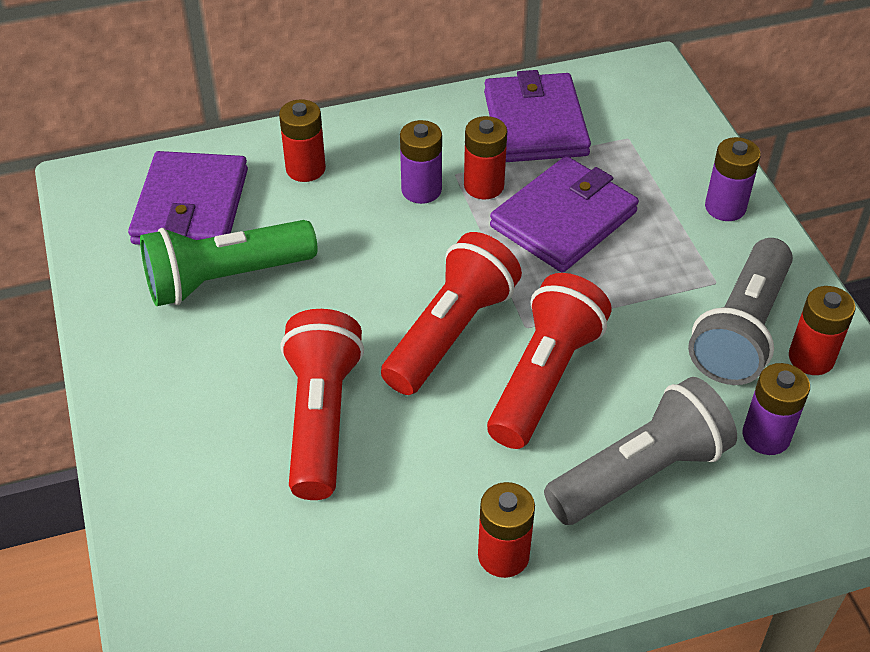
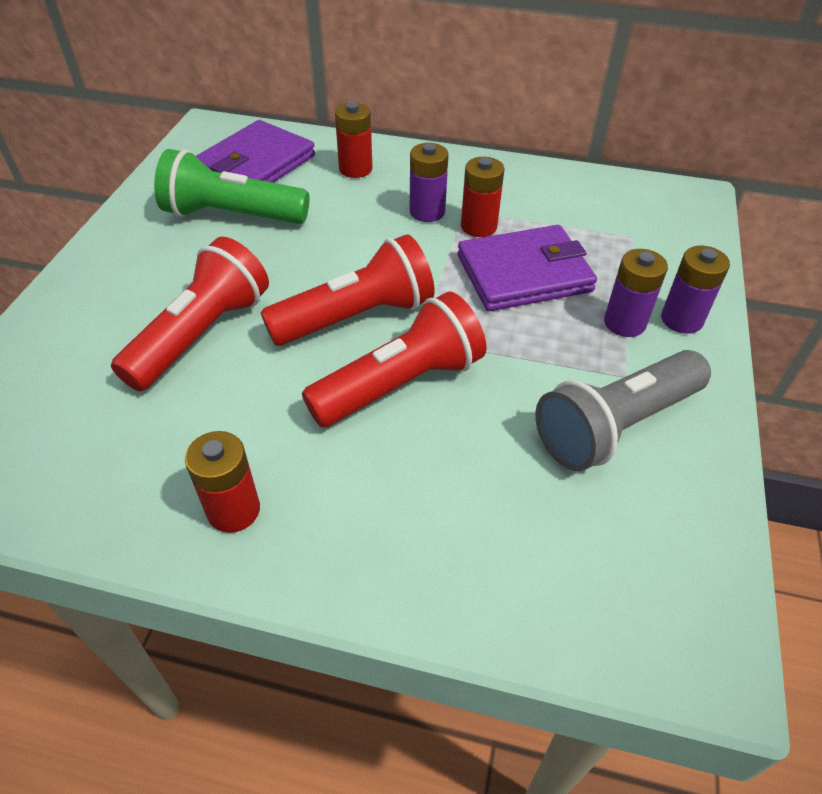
camera: 30 degrees right, 0 degrees up
purple wallet [484,70,591,162] -> none
grey flashlight [544,377,737,525] -> none
purple battery [742,363,810,455] -> purple battery moved to [604,249,668,337]
red battery [789,286,856,375] -> none

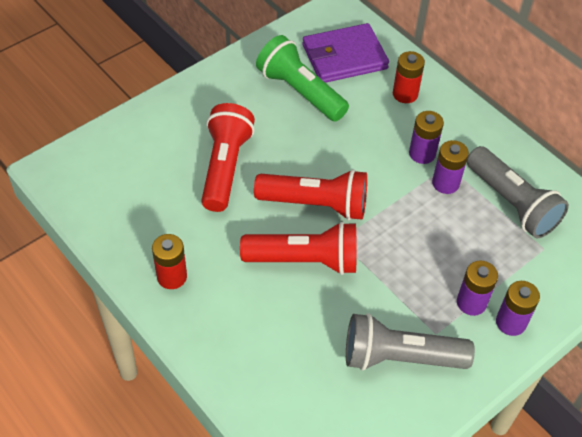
camera: 35 degrees right, 5 degrees up
red flashlight [111,237,269,391] -> red flashlight turned 60 degrees counterclockwise [201,103,255,212]
purple wallet [458,225,597,311] -> none
red battery [461,157,505,237] -> purple battery [432,140,469,194]
none -> grey flashlight [467,146,569,238]

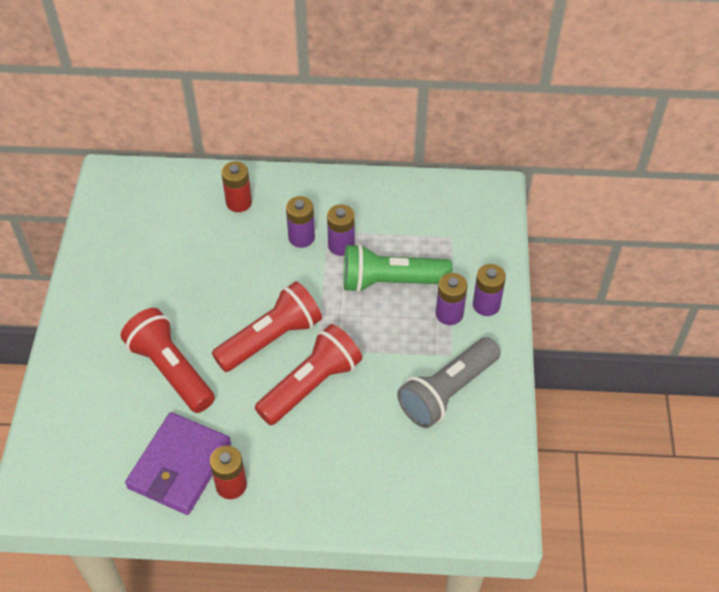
camera: 45 degrees left, 0 degrees up
green flashlight [256,35,349,122] -> green flashlight moved to [343,244,452,293]
purple wallet [302,23,389,83] -> purple wallet moved to [125,412,231,515]
grey flashlight [467,146,569,238] -> none

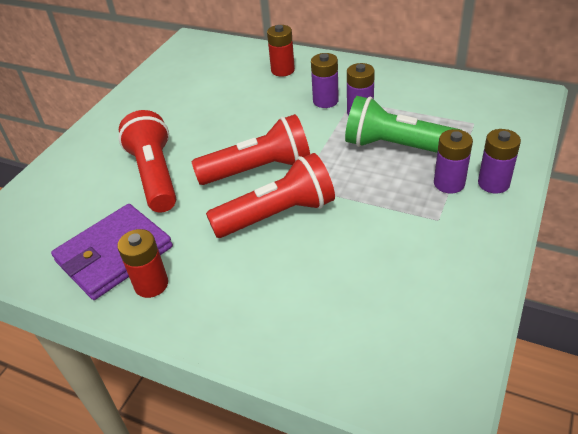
camera: 25 degrees right, 10 degrees down
grey flashlight [397,337,501,428] -> none

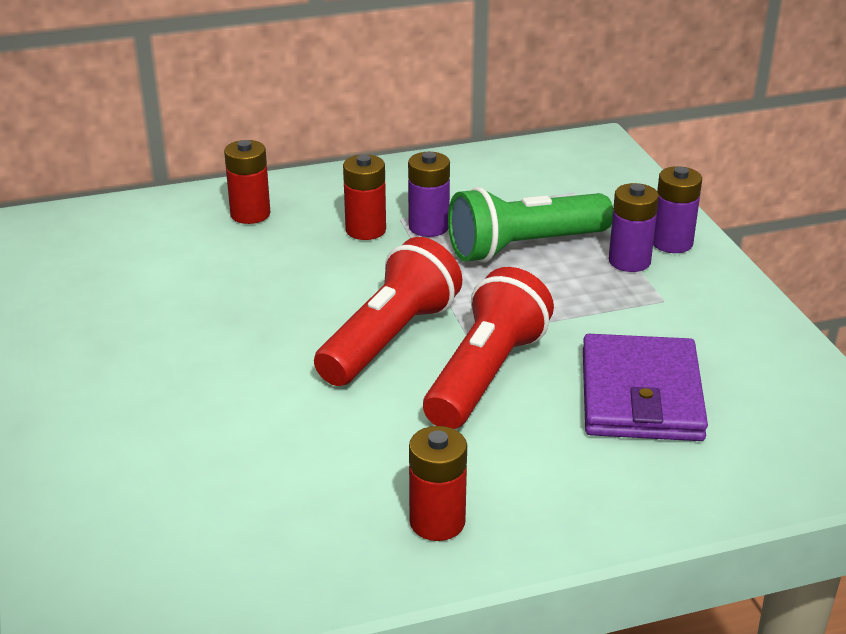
camera: 45 degrees left, 10 degrees down
purple wallet [51,204,173,300] -> purple wallet moved to [583,334,708,441]
red flashlight [118,110,176,212] -> none
purple battery [311,53,339,108] -> red battery [343,154,386,240]

